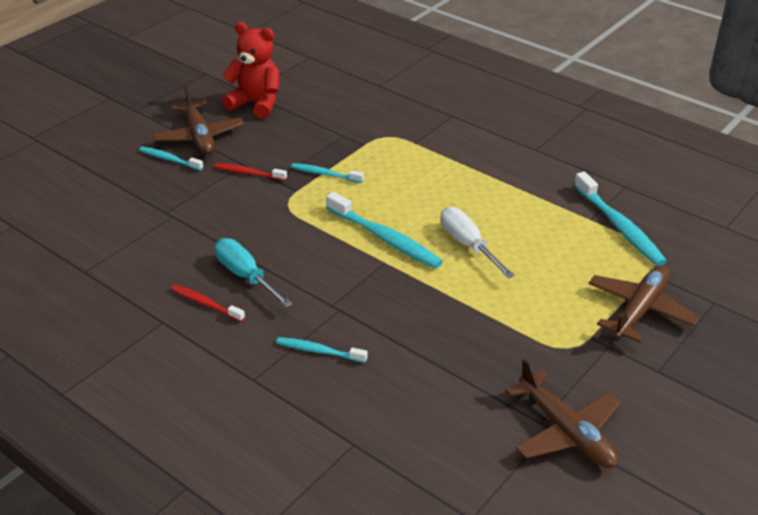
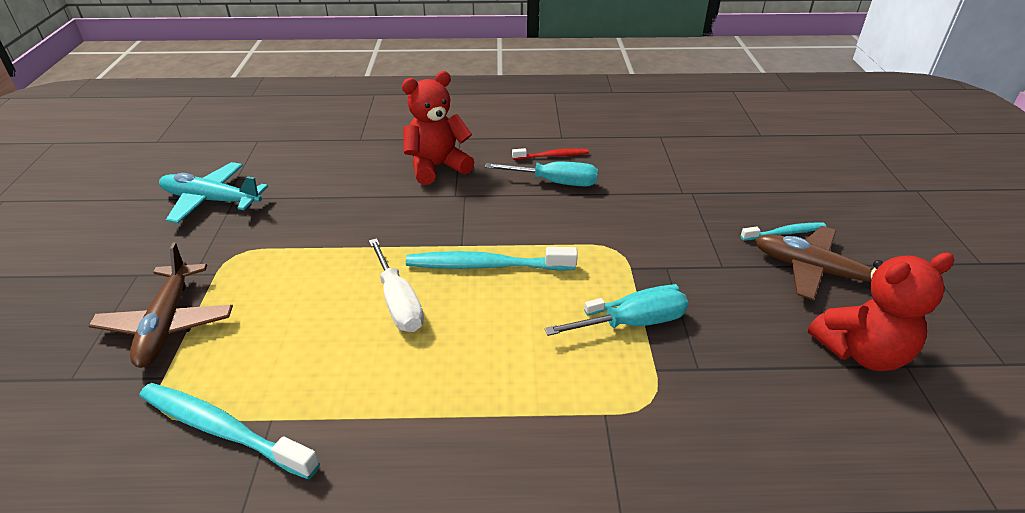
camera: 140 degrees right, 0 degrees up
red toothbrush [214,163,287,181] -> none
turquoise toothbrush [276,337,368,363] -> red teddy bear [402,71,474,185]
white screwdriver [440,207,515,278] -> white screwdriver turned 45 degrees clockwise [369,238,424,332]
brown plane [506,358,621,468] -> turquoise plane [159,162,268,223]
none -> turquoise screwdriver [545,289,688,336]

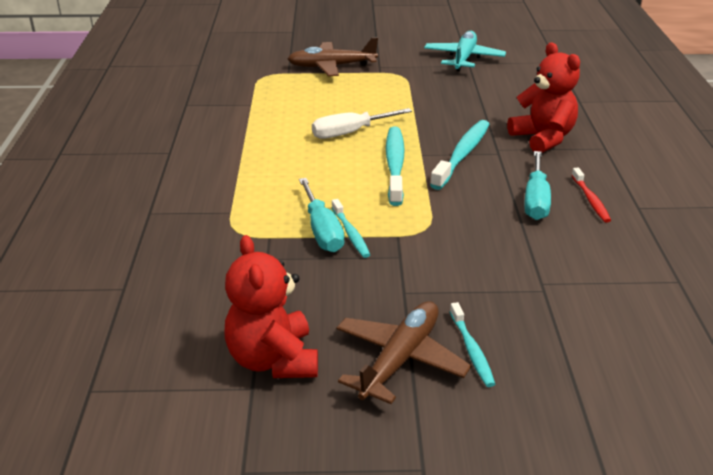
camera: 90 degrees right, 5 degrees down
turquoise toothbrush [139,383,320,479] -> turquoise toothbrush moved to [430,120,490,190]

